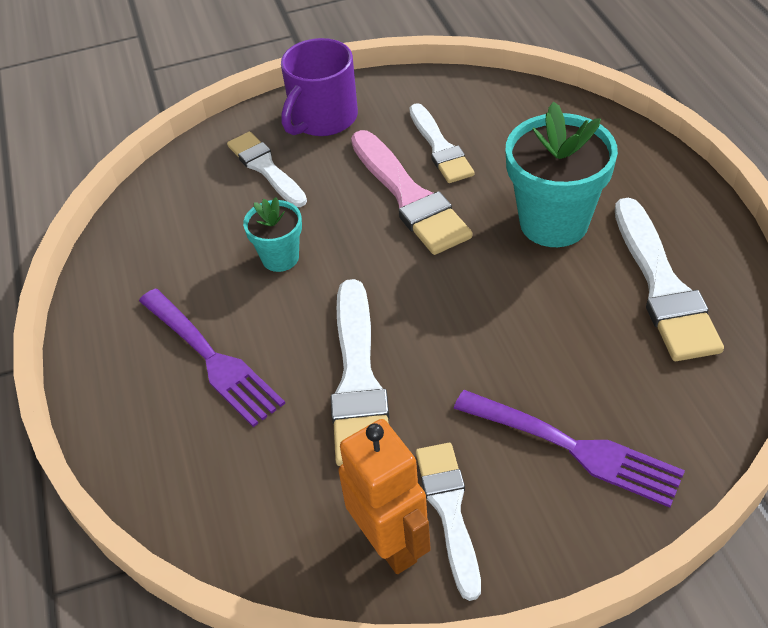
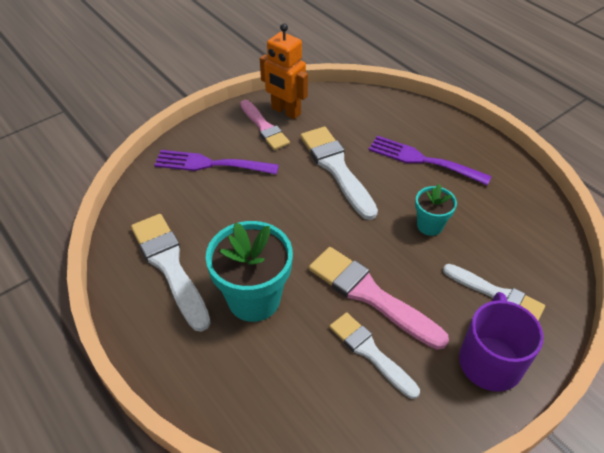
camera: 155 degrees right, 0 degrees up
white brush [416,443,481,601] -> pink brush [240,100,290,150]

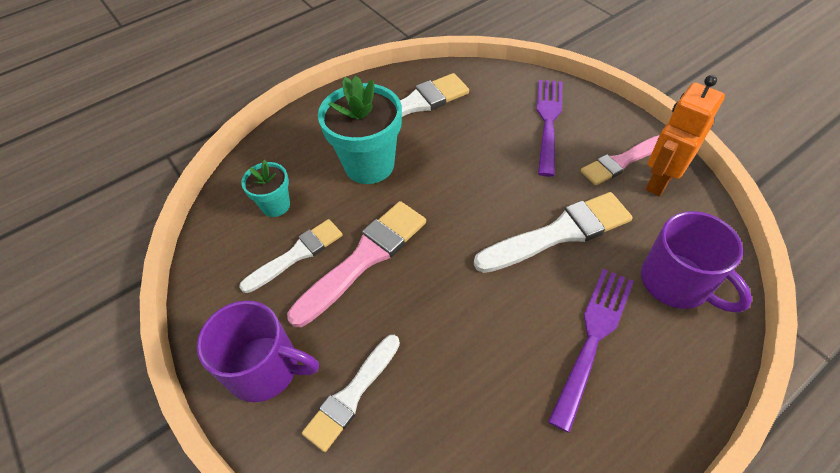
camera: 95 degrees right, 5 degrees up
turquoise flower pot [415,184,457,236] -> turquoise flower pot moved to [241,160,290,217]
none -> purple mug [641,211,752,313]

